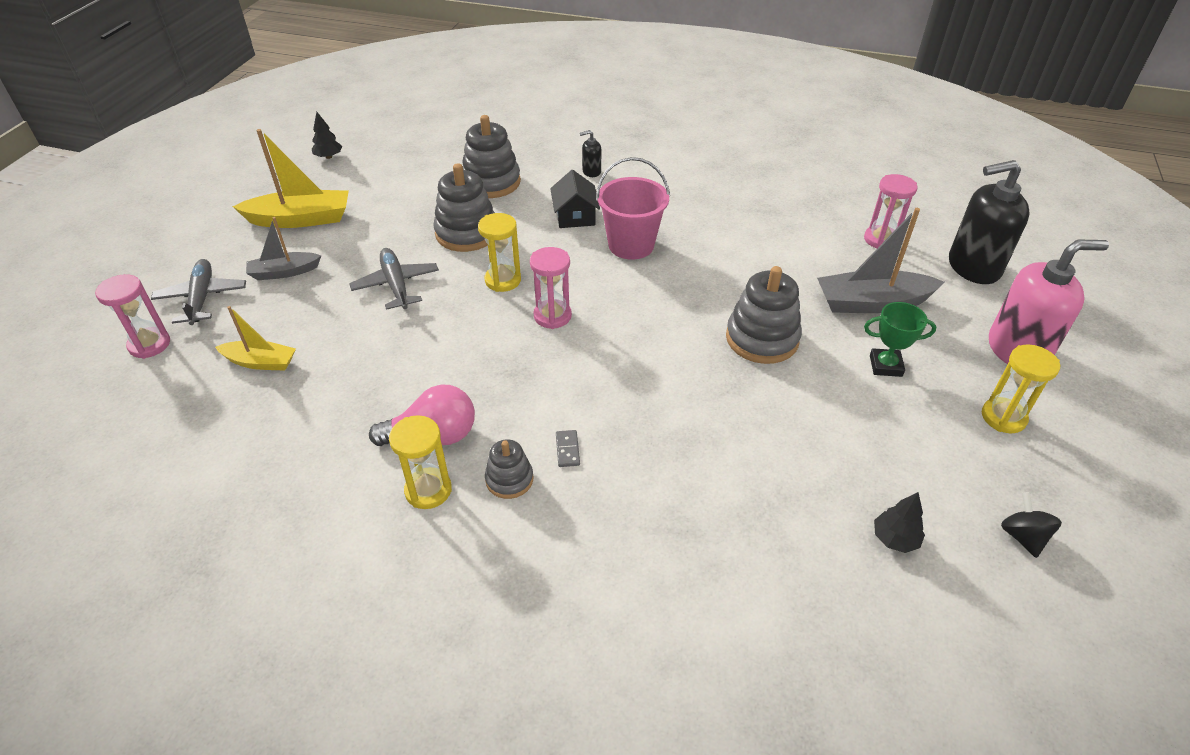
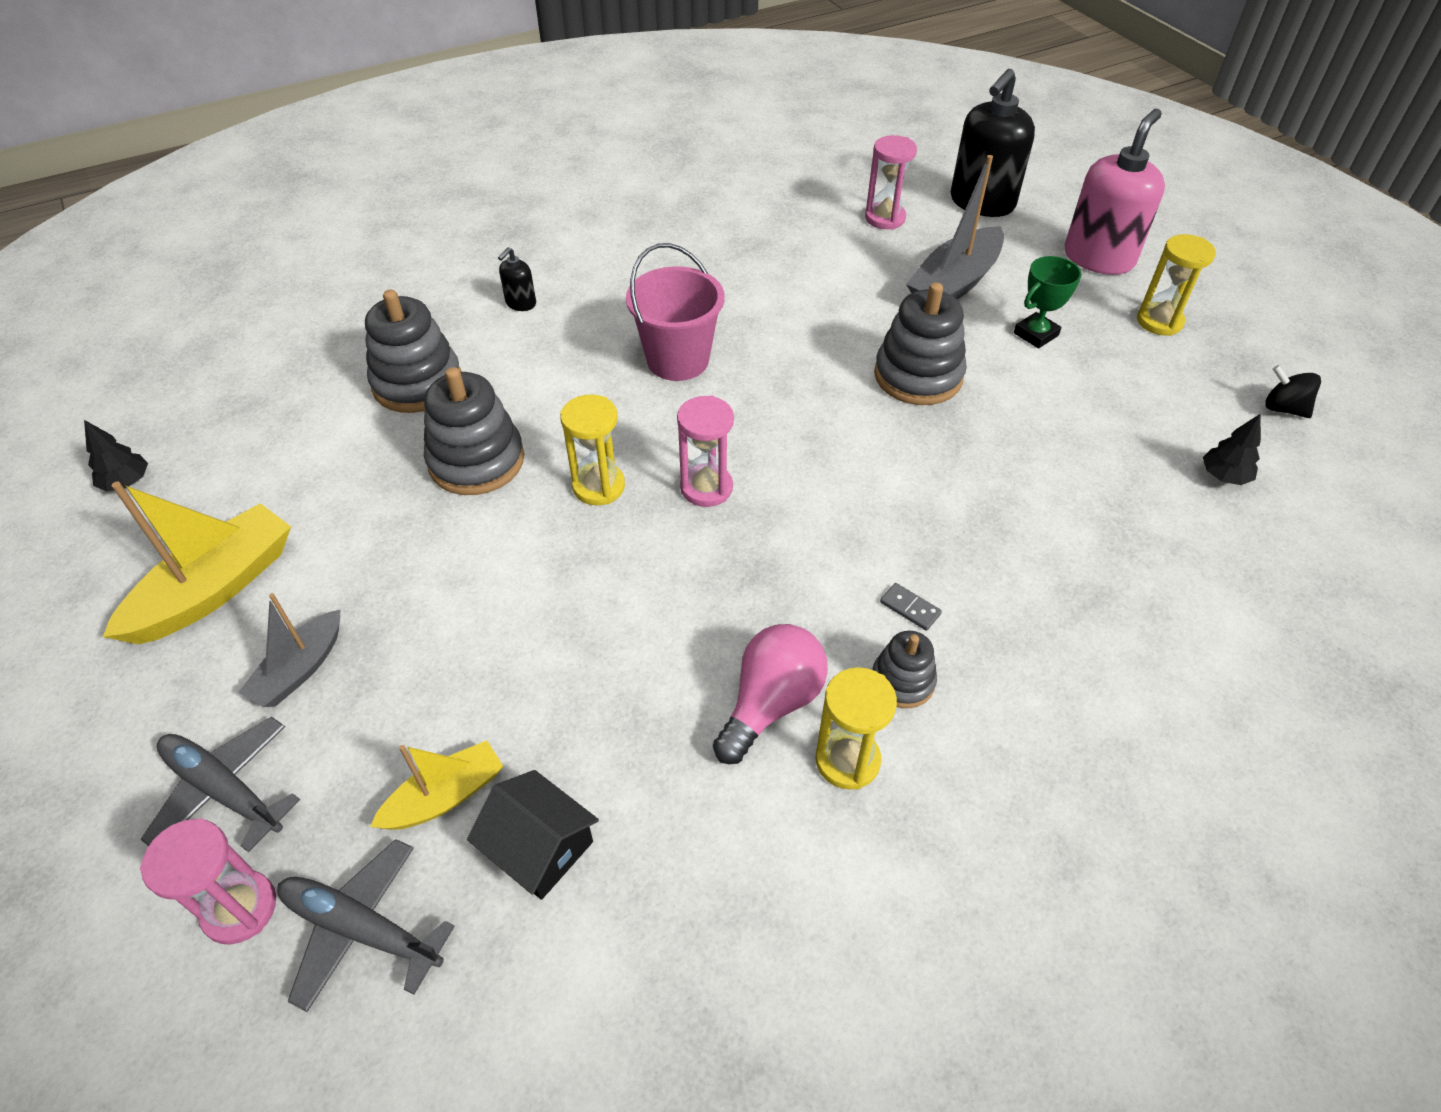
camera: 45 degrees left, 5 degrees up
grey plane [349,248,439,310] -> grey plane moved to [277,839,455,1012]
black house [550,170,600,228] -> black house moved to [467,770,599,900]

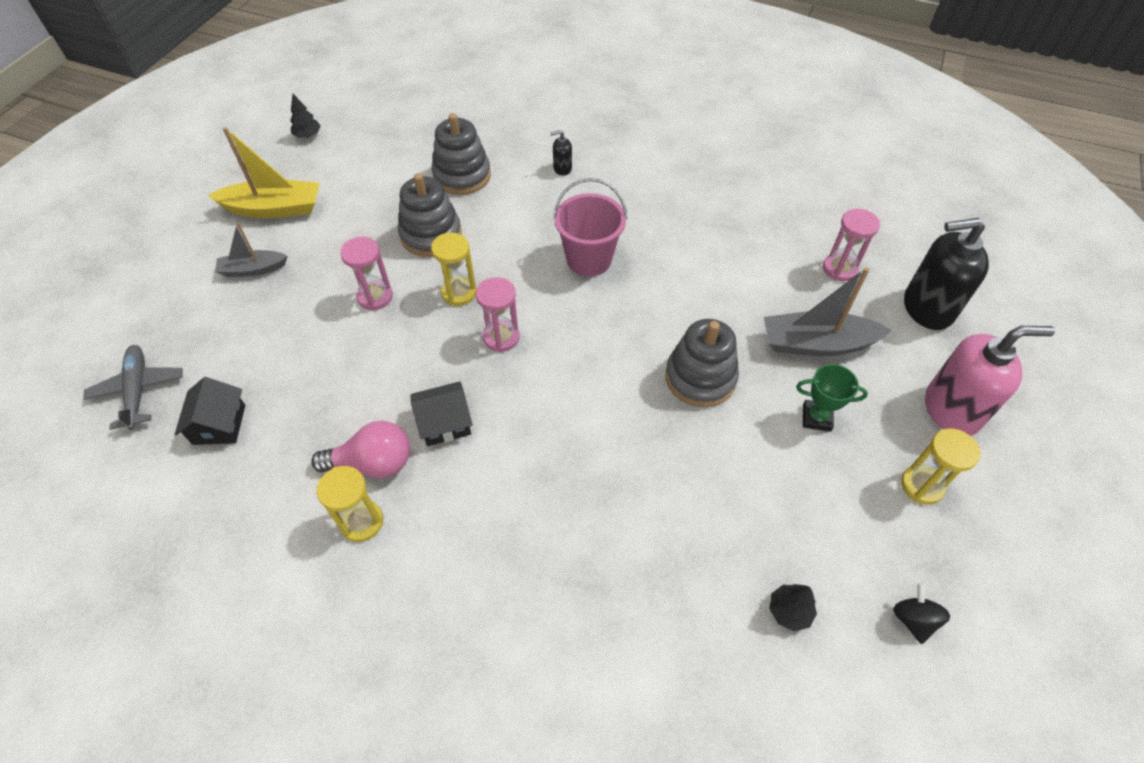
camera: 50 degrees right, 5 degrees up
grey plane [140,716,300,852] -> none
pink hourglass [140,818,276,944] -> pink hourglass moved to [340,237,393,311]
yellow boat [370,740,504,830] -> none
grey stacking toy [873,631,937,708] -> none
grey domino [880,583,942,631] -> none
none -> black house [410,381,473,446]

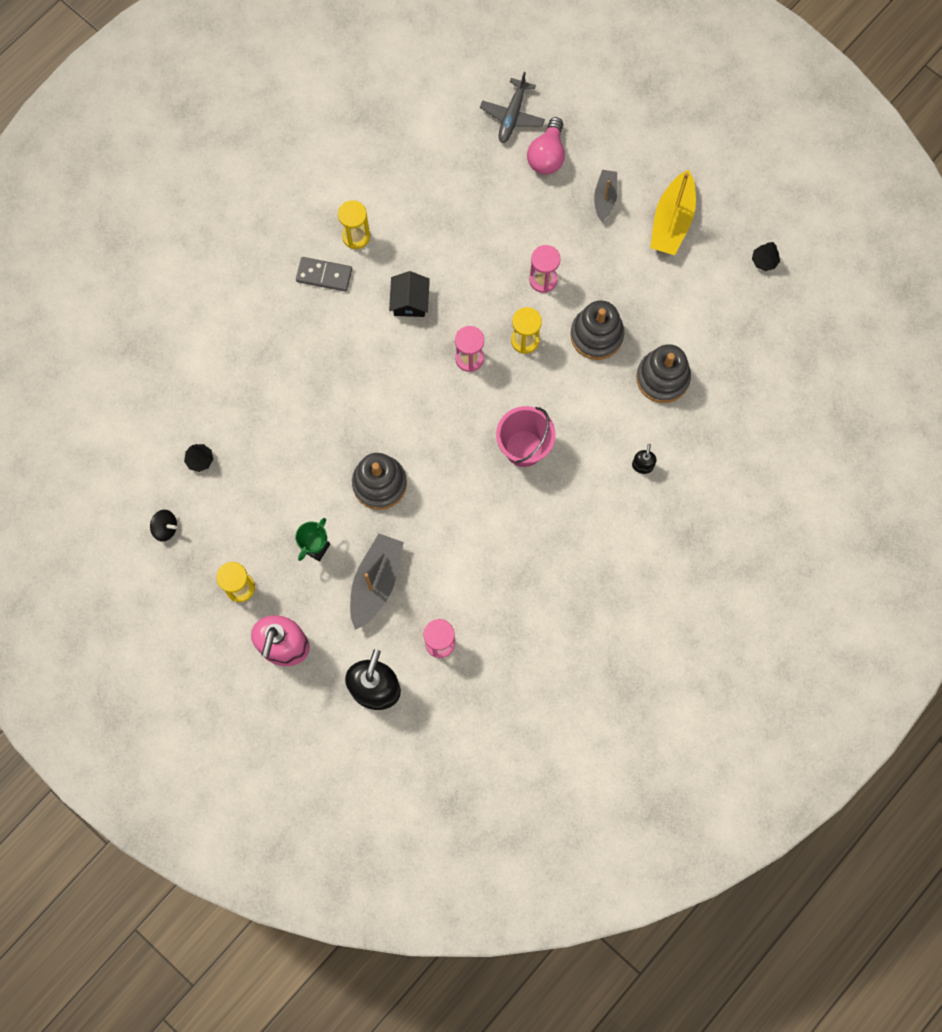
camera: 110 degrees right, 20 degrees up
grey plane [83,345,182,430] -> grey plane turned 105 degrees clockwise [480,72,545,143]
black house [174,377,245,445] -> none
pink light bulb [311,421,410,478] -> pink light bulb moved to [527,117,565,175]
none -> grey domino [296,257,352,292]

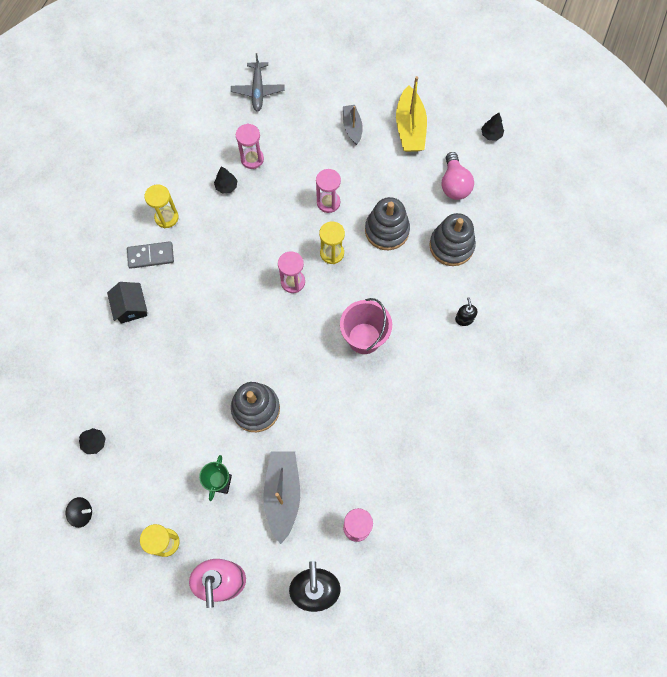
camera: 20 degrees left, 5 degrees down
black house [389,271,430,317] -> black house moved to [107,282,147,324]
pink light bulb [527,117,565,175] -> pink light bulb moved to [442,152,474,200]
none -> black tree [214,166,237,194]
none -> pink hourglass [236,124,264,169]

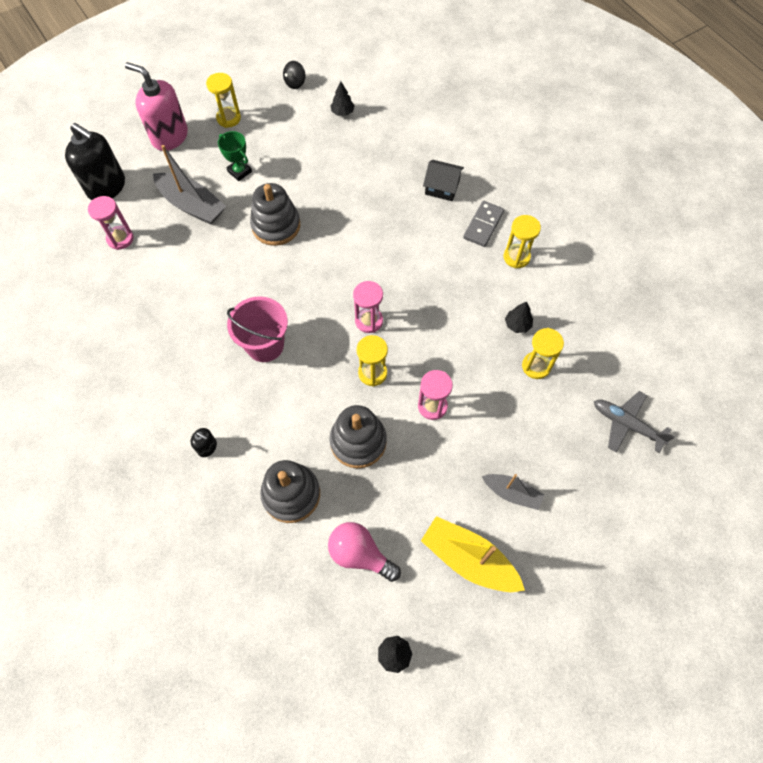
camera: 125 degrees right, 5 degrees down
pink hourglass [236,124,264,169] -> yellow hourglass [522,328,564,379]

